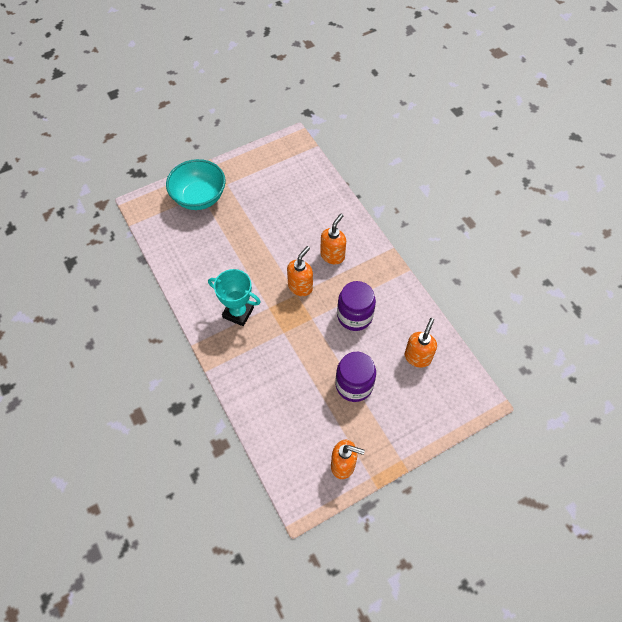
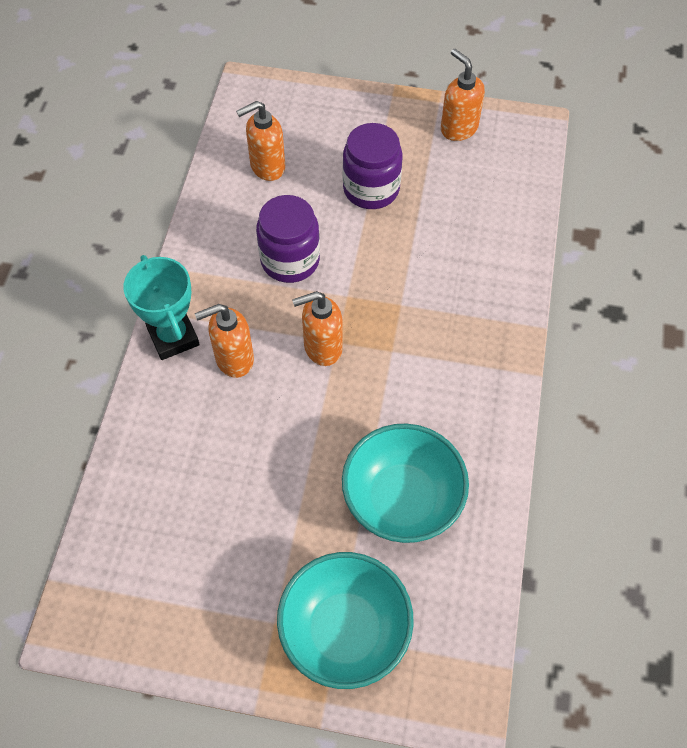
camera: 140 degrees left, 0 degrees up
turquoise trophy [208,269,261,326] -> turquoise trophy moved to [124,255,200,360]
none -> turquoise bowl [342,424,469,543]

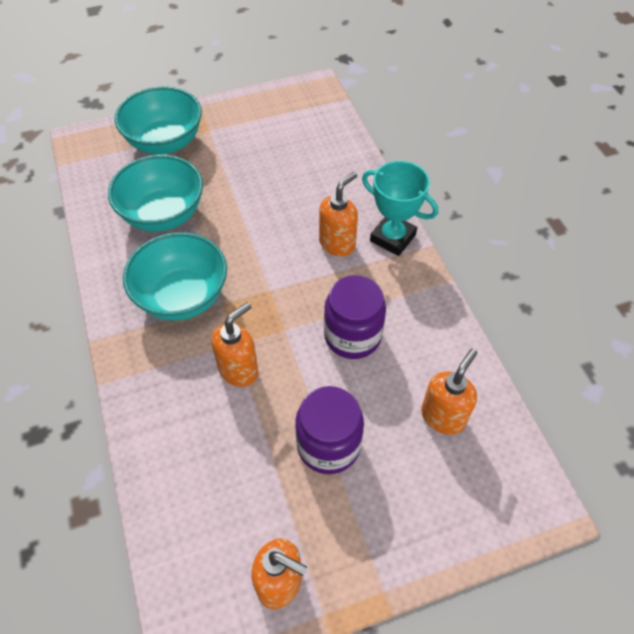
camera: 150 degrees right, 5 degrees down
orange soap dispenser [292,291,343,366] -> orange soap dispenser moved to [211,302,258,387]
none -> turquoise bowl [123,232,227,321]

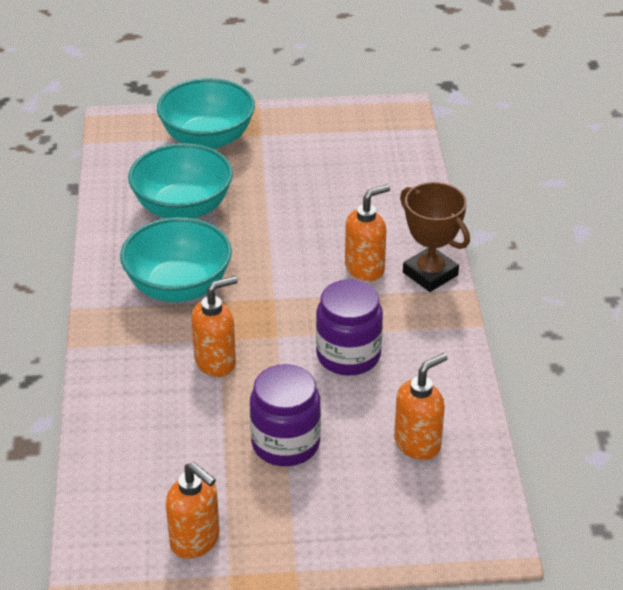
camera: 15 degrees right, 15 degrees down
turquoise trophy [362,161,438,256] -> brown trophy [400,182,470,292]

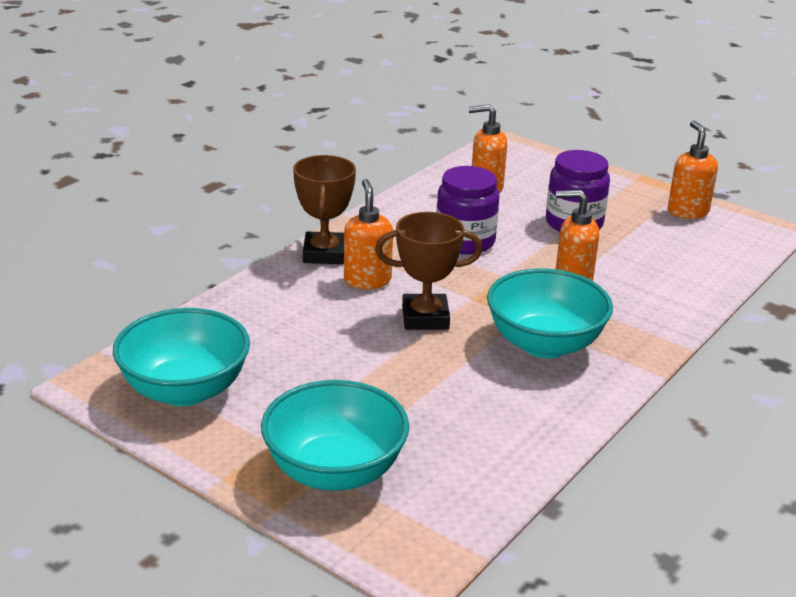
camera: 140 degrees left, 10 degrees down
turquoise bowl [128,143,233,219] -> turquoise bowl moved to [113,308,250,406]
orange soap dispenser [345,184,390,281] -> orange soap dispenser turned 75 degrees clockwise [344,179,393,289]
none -> brown trophy [375,212,483,330]

